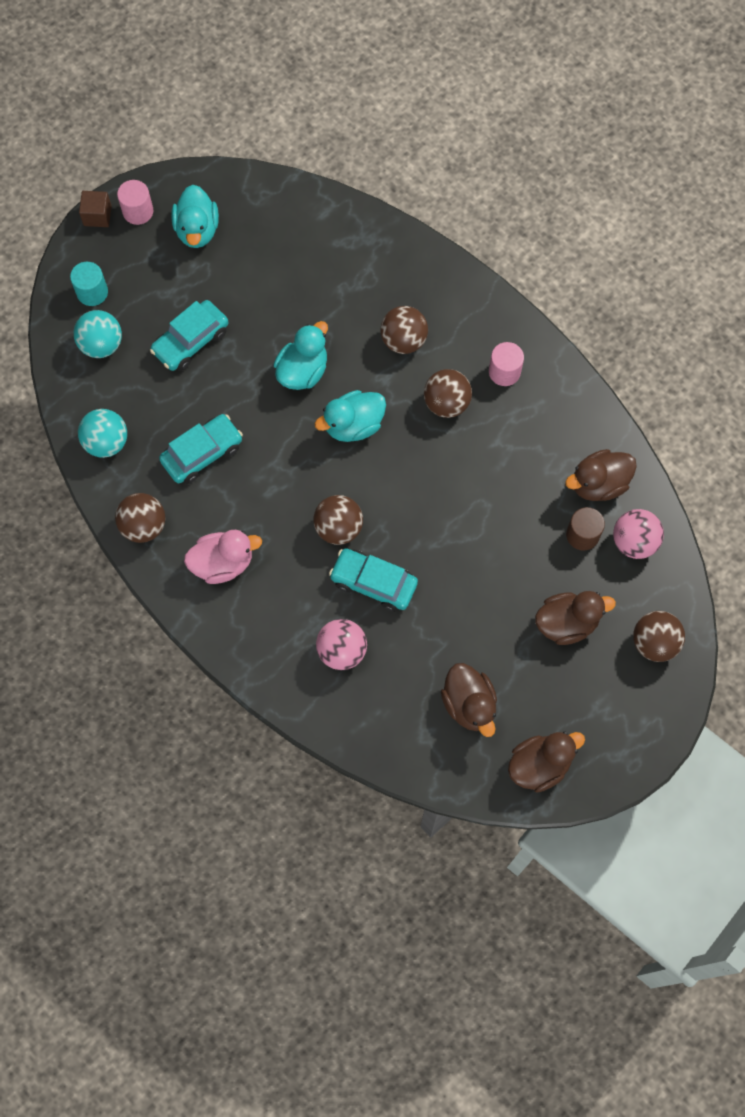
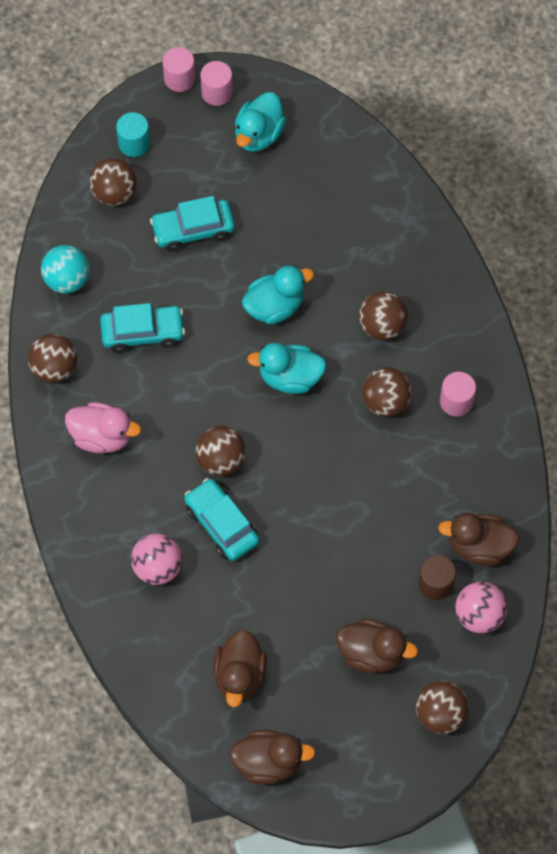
camera: 30 degrees right, 5 degrees down
turquoise ball [74,310,122,358] -> brown ball [89,158,137,206]
brown cube [79,191,112,227] -> pink cylinder [163,47,195,92]

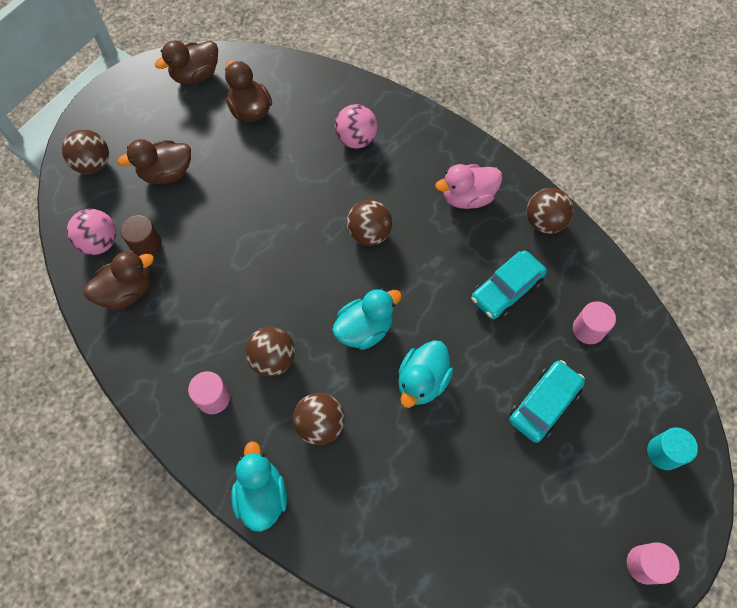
camera: 145 degrees right, 0 degrees up
turquoise ball [41,245,90,294] -> none
brown ball [89,158,137,206] -> none
pink cylinder [163,47,195,92] -> pink cylinder moved to [573,301,616,344]
turquoise car [185,478,259,561] -> none
turquoise duck [235,92,286,152] -> turquoise duck moved to [232,441,287,532]

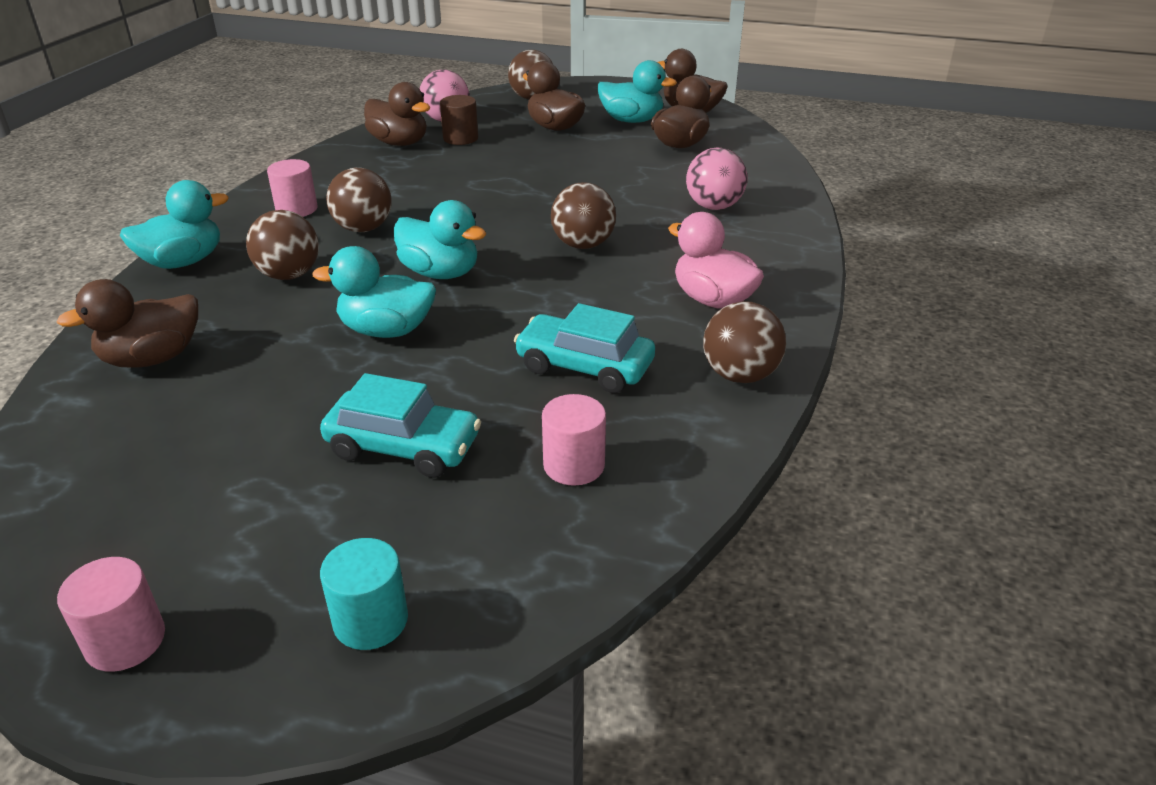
camera: 65 degrees right, 30 degrees down
none -> brown duck [56,279,198,368]
none -> turquoise duck [598,60,677,123]

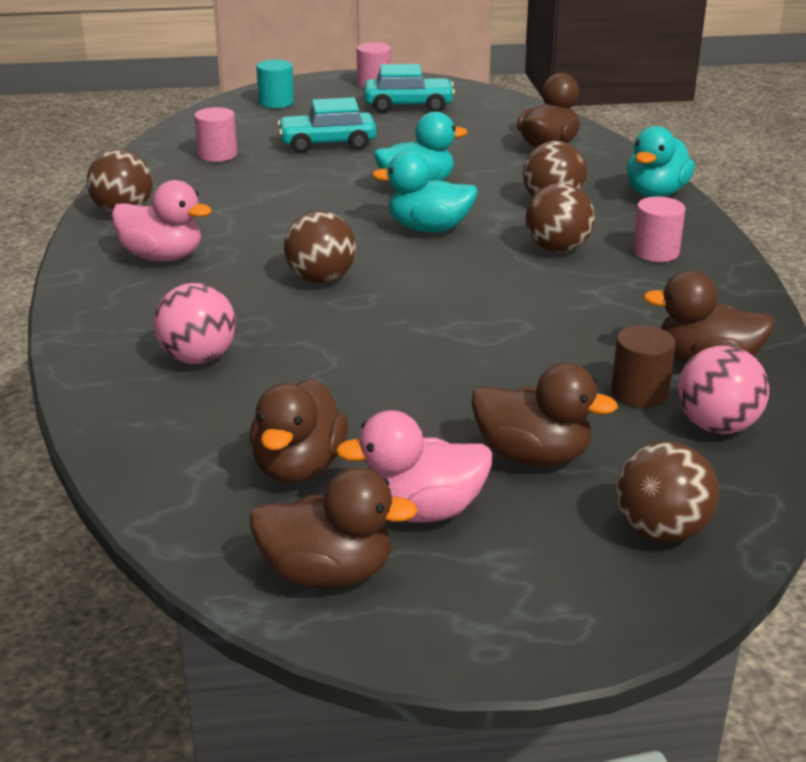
camera: 155 degrees right, 5 degrees down
turquoise car [514,303,655,393] -> turquoise car moved to [365,64,455,113]
turquoise duck [598,60,677,123] -> pink duck [335,410,493,522]

